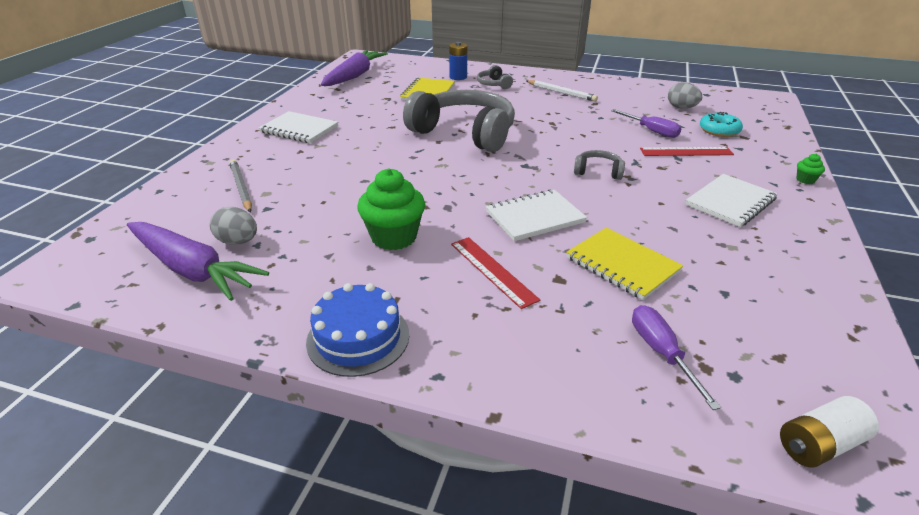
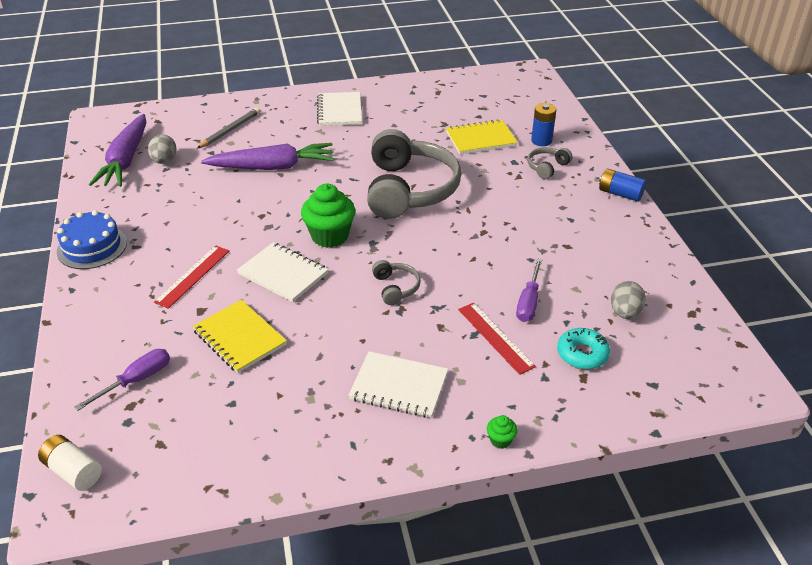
camera: 60 degrees right, 5 degrees up
purple carrot [321,50,388,86] -> purple carrot moved to [201,143,335,170]
green cupcake [357,168,425,250] -> green cupcake moved to [301,184,355,248]
white pencil [527,80,598,102] -> none
yellow notebook [566,227,683,300] -> yellow notebook turned 60 degrees counterclockwise [192,300,287,373]
none -> blue battery [599,169,646,202]

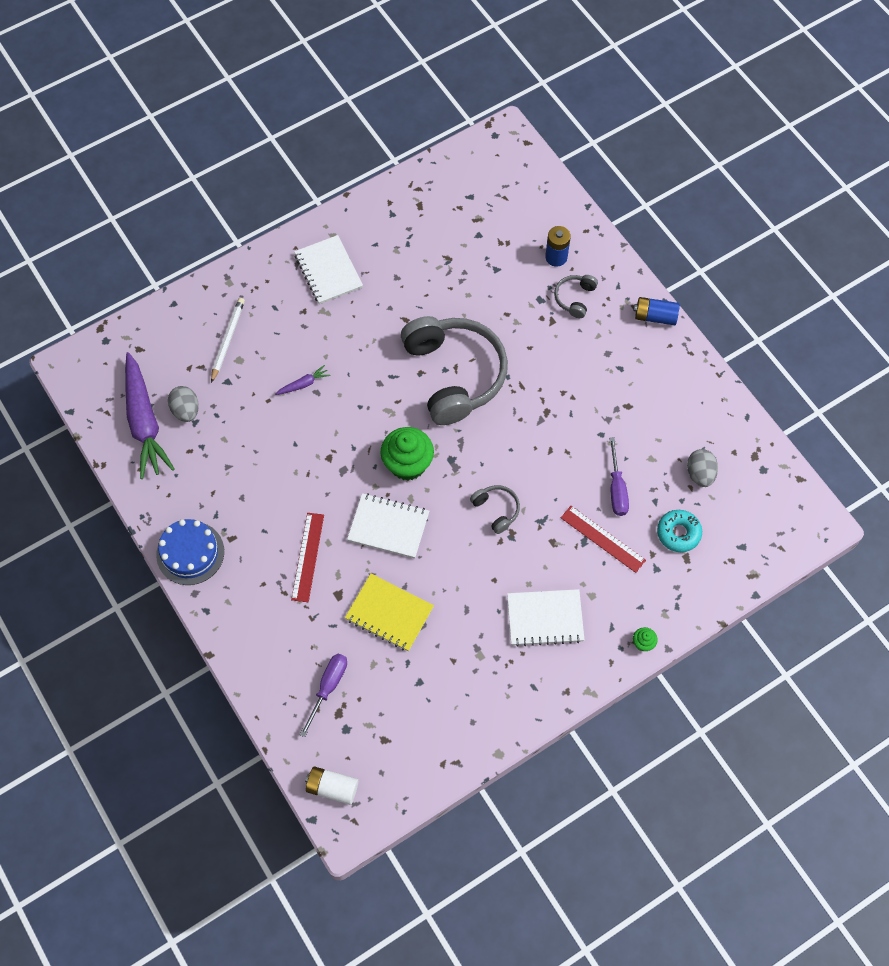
camera: 20 degrees left, 25 degrees up
grey pencil [197,108,260,148] -> white pencil [211,298,245,383]
purple carrot [201,143,335,170] -> purple carrot [275,365,331,395], size x0.42
yellow notebook [446,119,518,154] -> none

